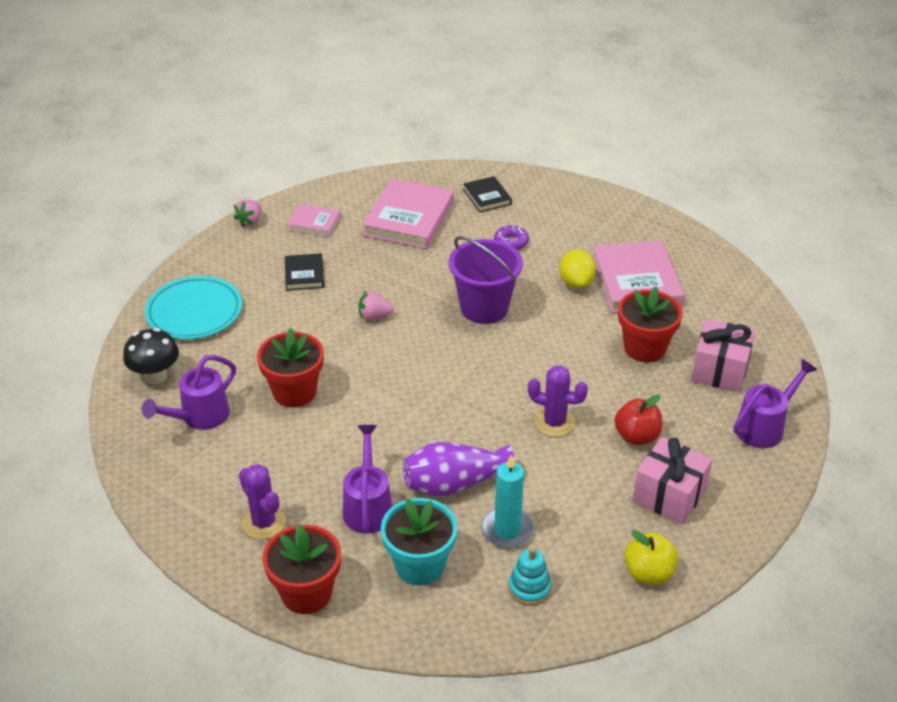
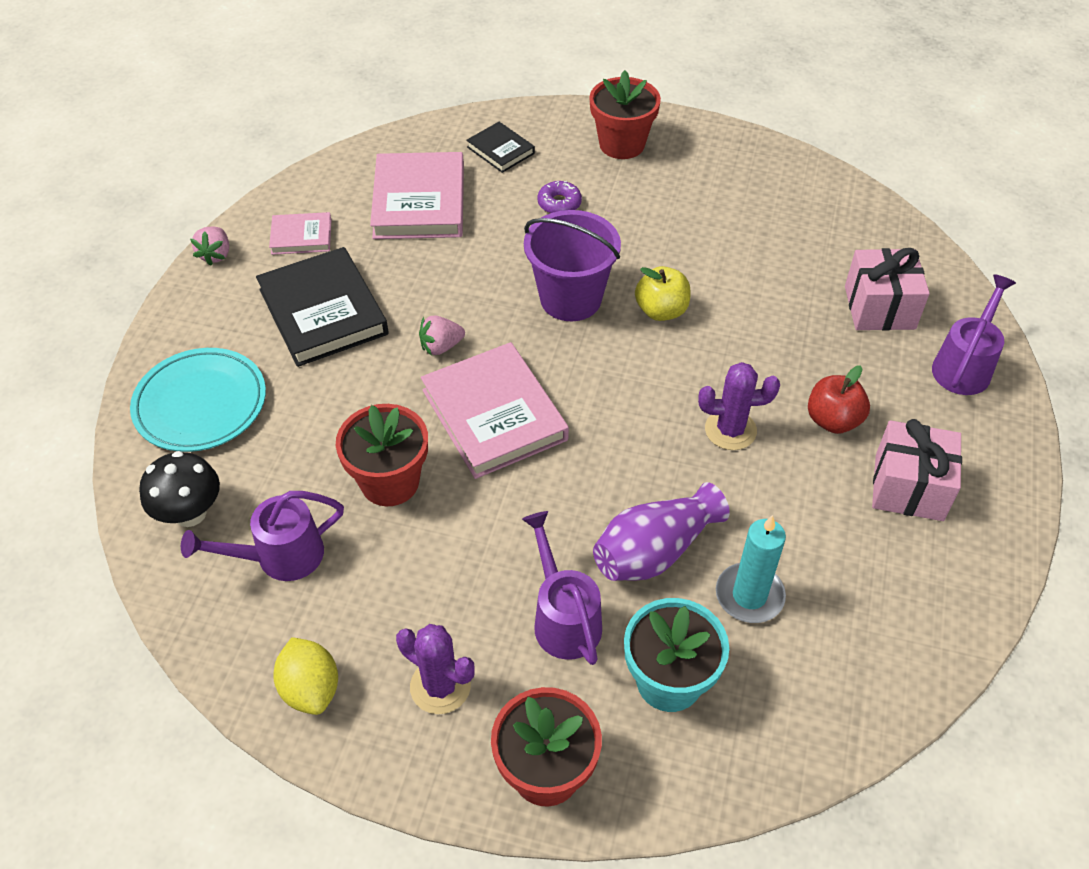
camera: 20 degrees left, 10 degrees up
purple watering can [142,355,236,430] -> purple watering can turned 45 degrees clockwise [181,491,344,581]
black book [285,253,324,291] -> black book [256,247,389,367], size x1.91
turquoise stacking toy [509,548,551,606] -> none
yellow lemon [559,249,596,289] -> yellow lemon moved to [273,637,338,715]
pink book [592,241,685,313] -> pink book moved to [421,342,569,479]
red flower pot [618,286,683,362] -> red flower pot moved to [589,70,661,159]
yellow apple [624,530,678,585] -> yellow apple moved to [635,266,690,321]

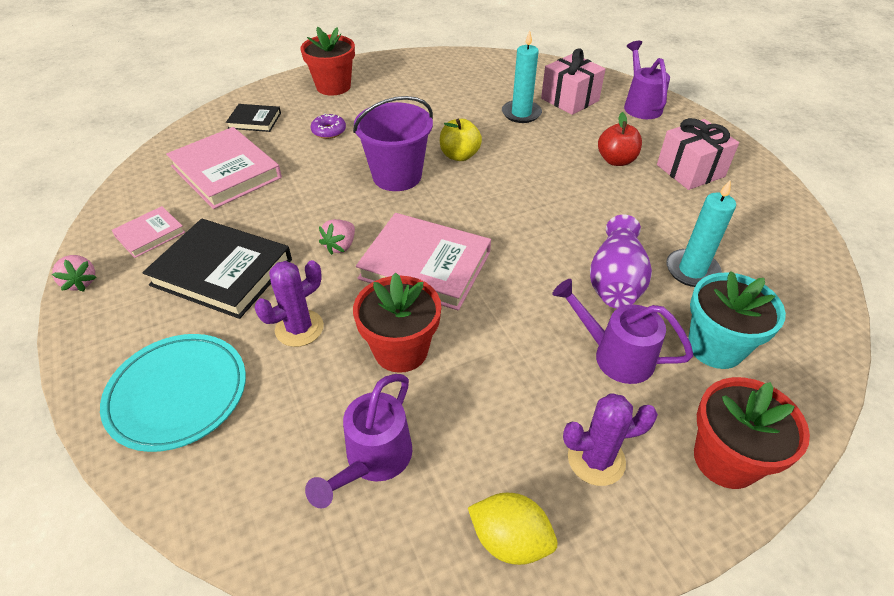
camera: 40 degrees left, 5 degrees down
black mushroom [139,451,220,527] -> none
purple cactus [698,362,780,450] -> purple cactus moved to [255,260,324,347]
none -> turquoise candle [502,31,542,123]

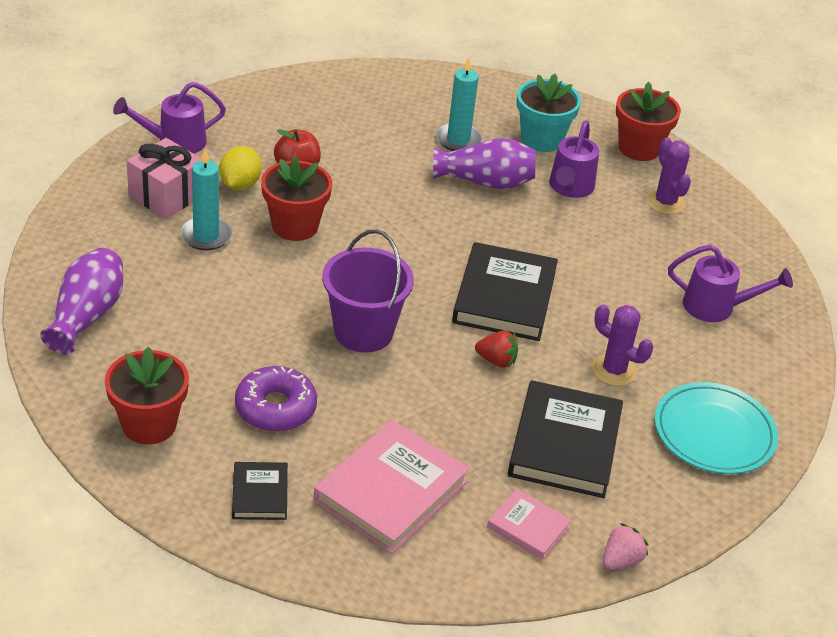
camera: 105 degrees left, 5 degrees down
purple donut [311,114,346,139] -> purple donut [235,366,317,432], size x1.68
pink strawberry [319,219,355,255] -> red strawberry [475,331,518,368]
red flower pot [353,273,441,373] -> red flower pot moved to [261,157,332,241]
pink book [356,213,491,311] -> black book [452,242,558,341]
yellow apple [440,119,482,161] -> none
yellow lemon [468,493,558,565] -> yellow lemon moved to [219,146,262,190]
pink gift [657,118,739,190] -> none
none -> purple vase [40,248,123,354]

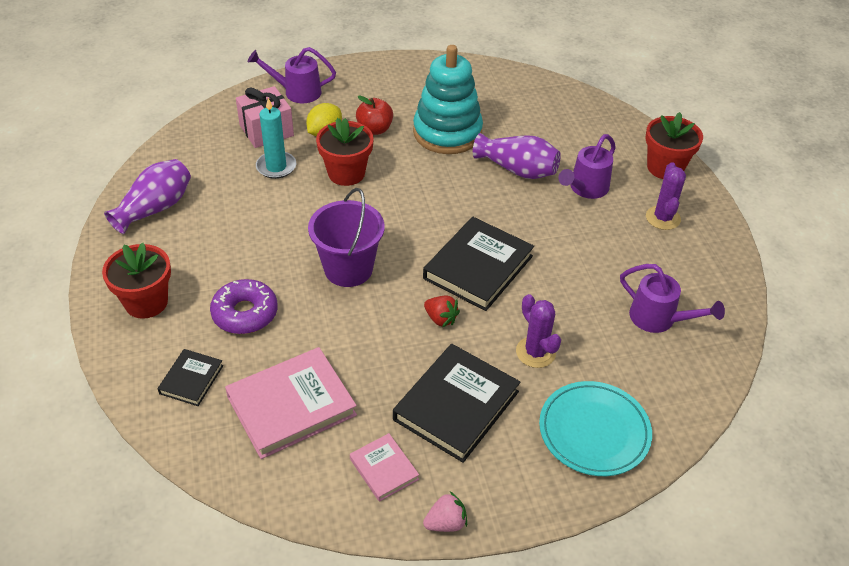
camera: 25 degrees right, 5 degrees up
turquoise candle [436,57,482,151] -> none
turquoise flower pot [516,74,581,152] -> none
none -> turquoise stacking toy [413,45,483,154]

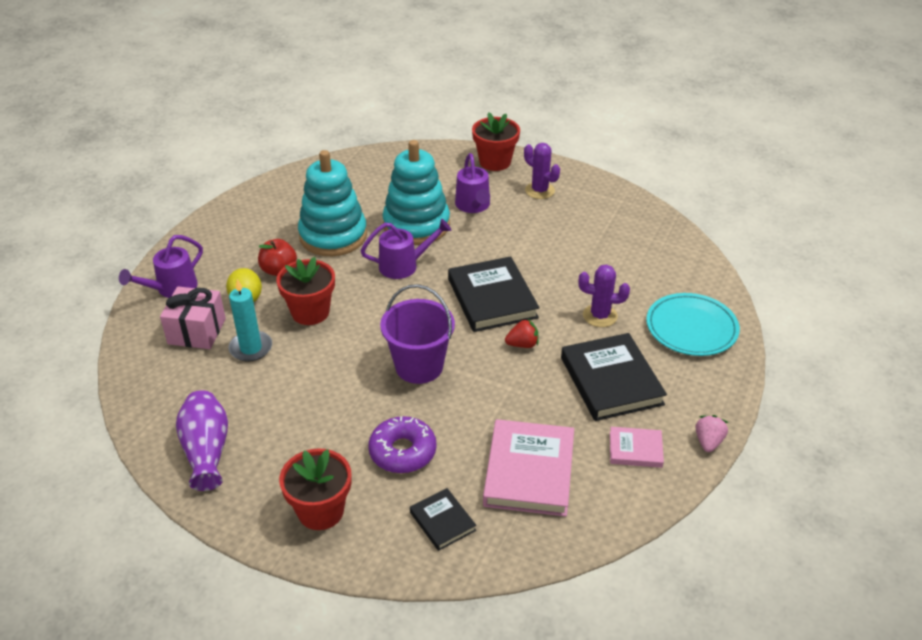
camera: 50 degrees left, 5 degrees down
purple vase [473,133,561,179] -> turquoise stacking toy [383,140,450,245]
purple watering can [620,264,725,333] -> purple watering can moved to [361,219,451,279]

